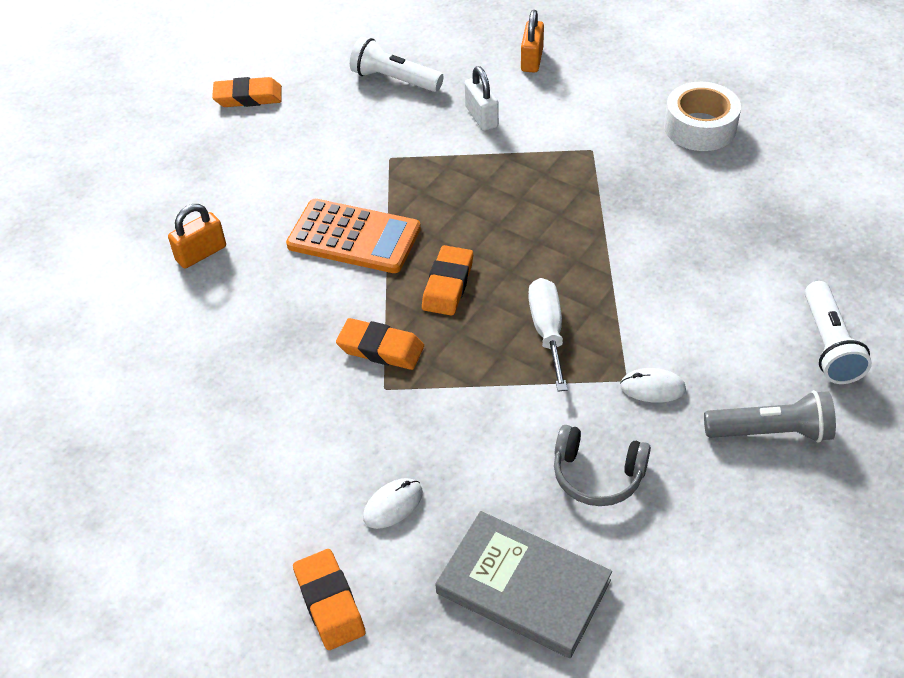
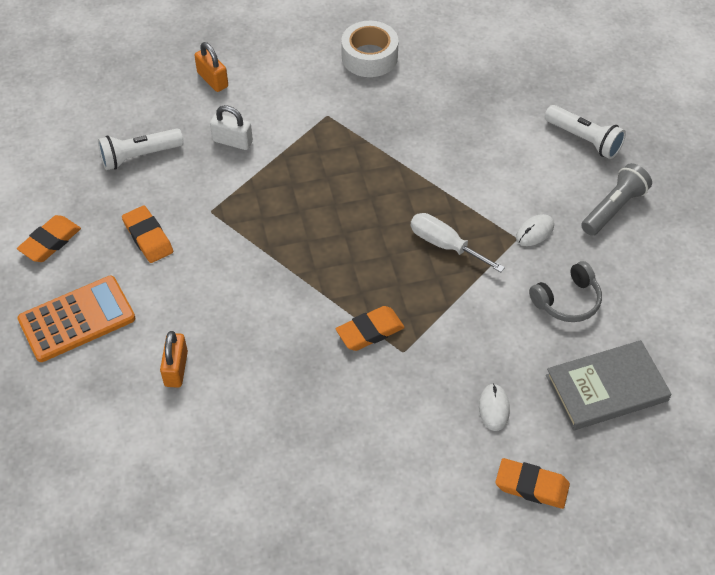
camera: 50 degrees left, 5 degrees up
orange calculator [286,199,421,273] -> orange calculator moved to [17,276,135,362]
orange eraser [422,245,473,316] -> orange eraser moved to [122,205,173,263]

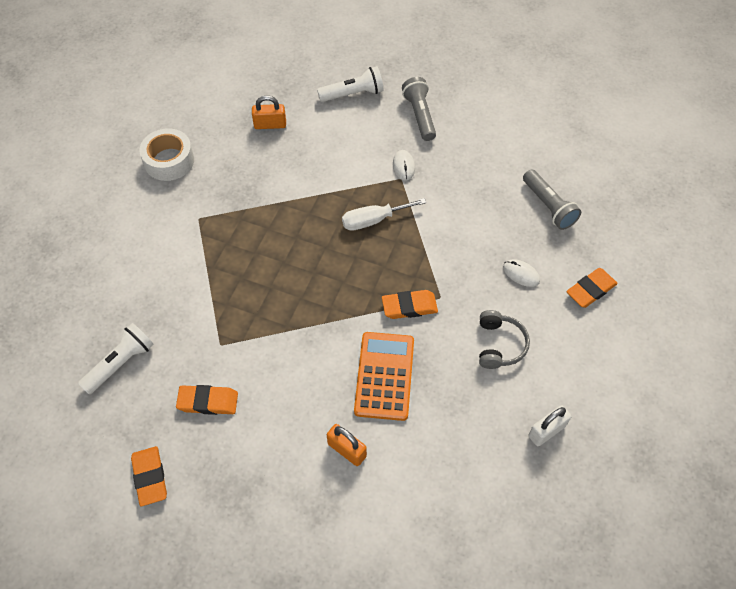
camera: 55 degrees left, 5 degrees up
orange calculator [17,276,135,362] -> orange calculator moved to [354,332,414,421]
white flashlight [98,128,184,170] -> white flashlight turned 150 degrees counterclockwise [78,323,154,394]
orange padlock [194,42,228,92] -> orange padlock moved to [252,95,286,129]
white padlock [210,105,253,150] -> white padlock moved to [528,405,571,446]
orange eraser [336,306,405,351] -> orange eraser turned 75 degrees clockwise [382,290,438,319]
grey headphones [529,261,602,322] -> grey headphones moved to [479,310,530,369]
grey book [546,340,671,430] -> grey flashlight [523,169,581,230]

